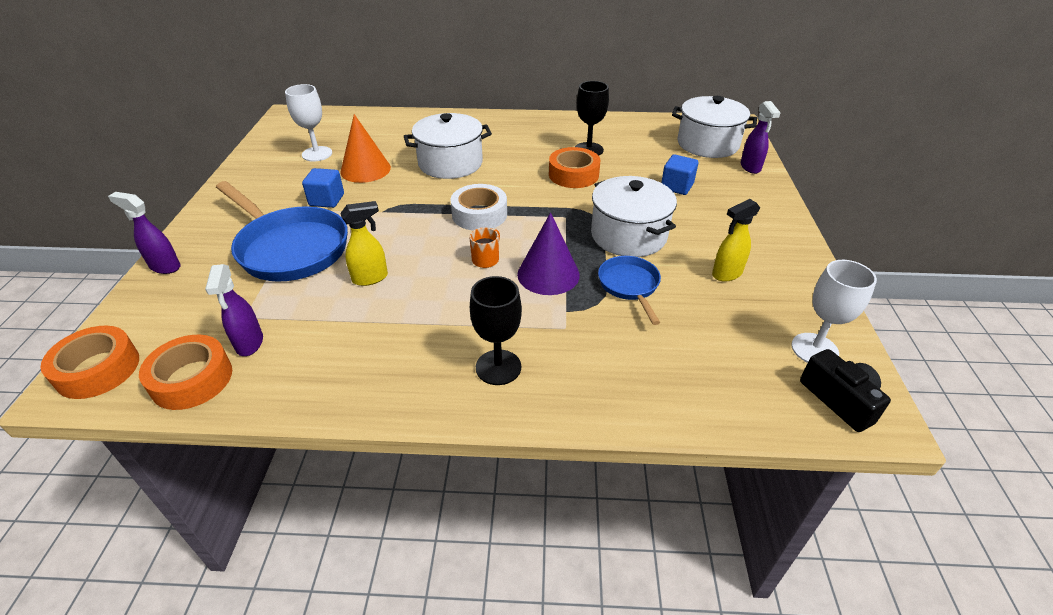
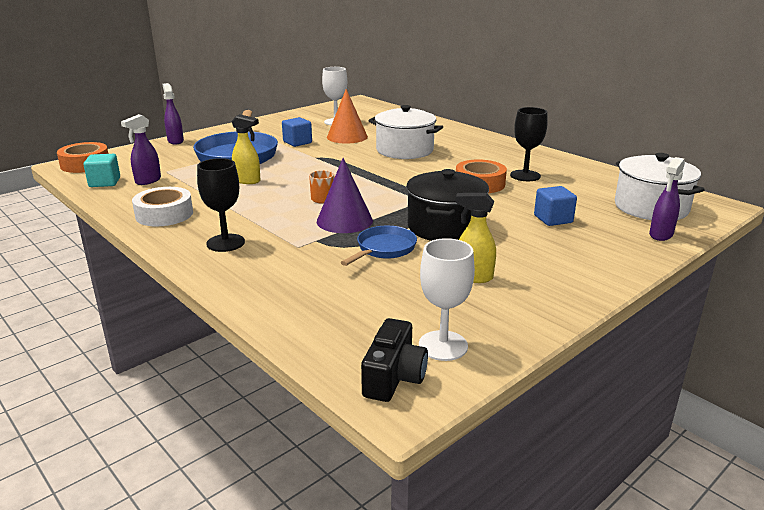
camera: 45 degrees right, 15 degrees down
orange tape [139,335,232,410] -> turquoise cube [83,154,120,187]
white tape [451,184,507,230] -> white tape moved to [132,187,193,226]
white pot [591,176,677,257] -> black pot [406,169,489,241]

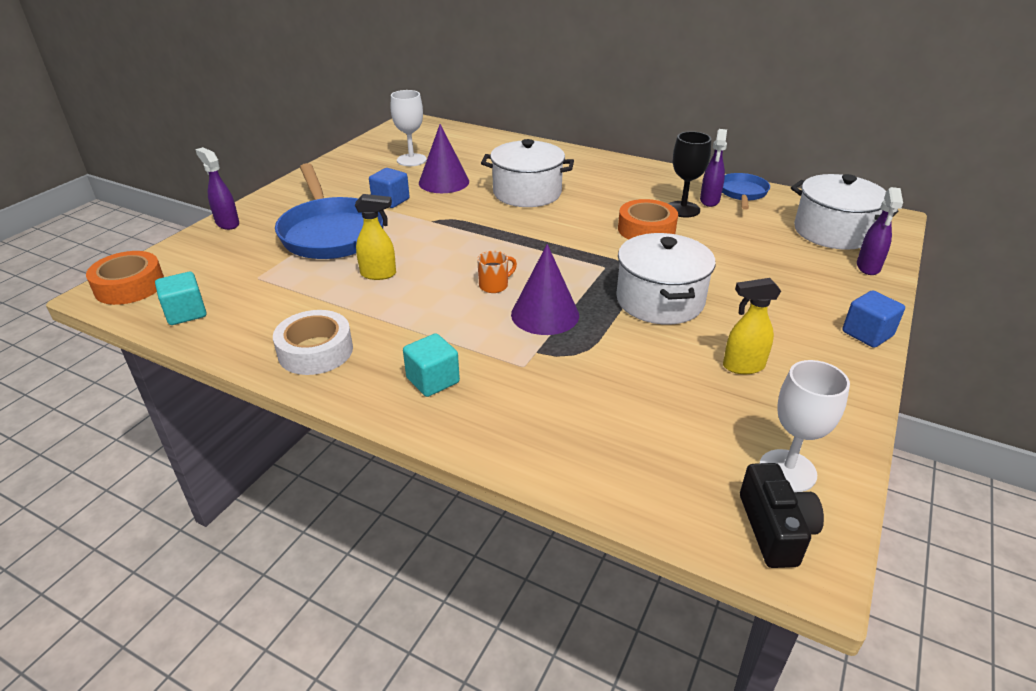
camera: 20 degrees left, 10 degrees up
purple spray bottle [121,114,161,185] -> purple spray bottle moved to [700,129,727,207]
black goblet [197,158,245,252] -> turquoise cube [403,333,460,397]
orange cone [327,89,368,143] -> purple cone [419,124,469,193]
blue pan [341,226,417,266] -> blue pan moved to [722,173,770,210]
black pot [406,169,489,241] -> white pot [616,233,716,325]
blue cube [534,186,577,226] -> blue cube moved to [842,290,905,348]

